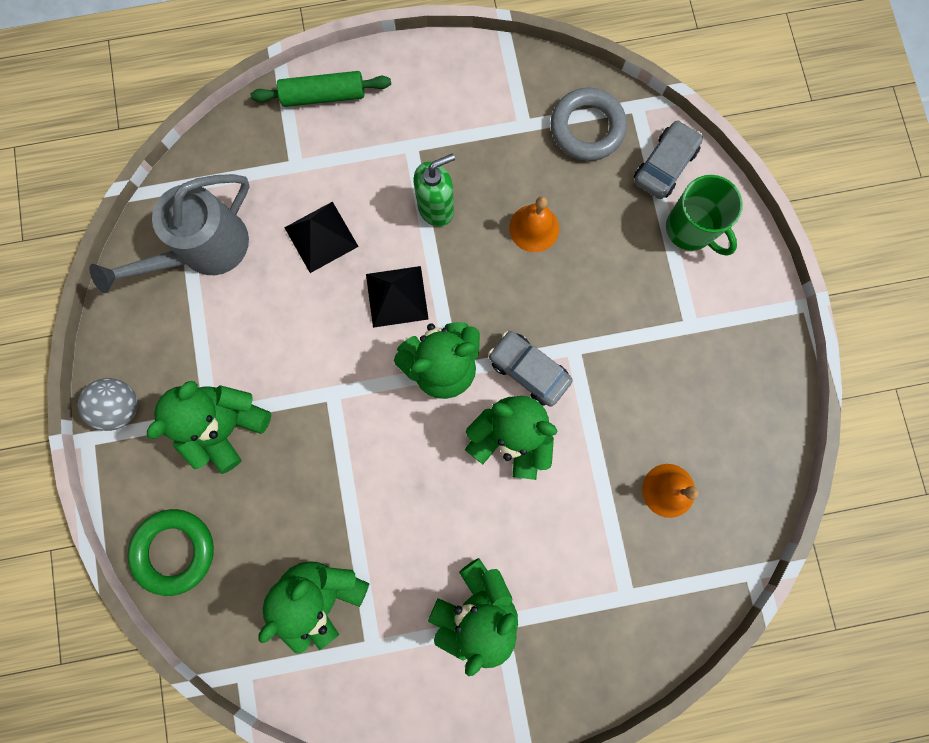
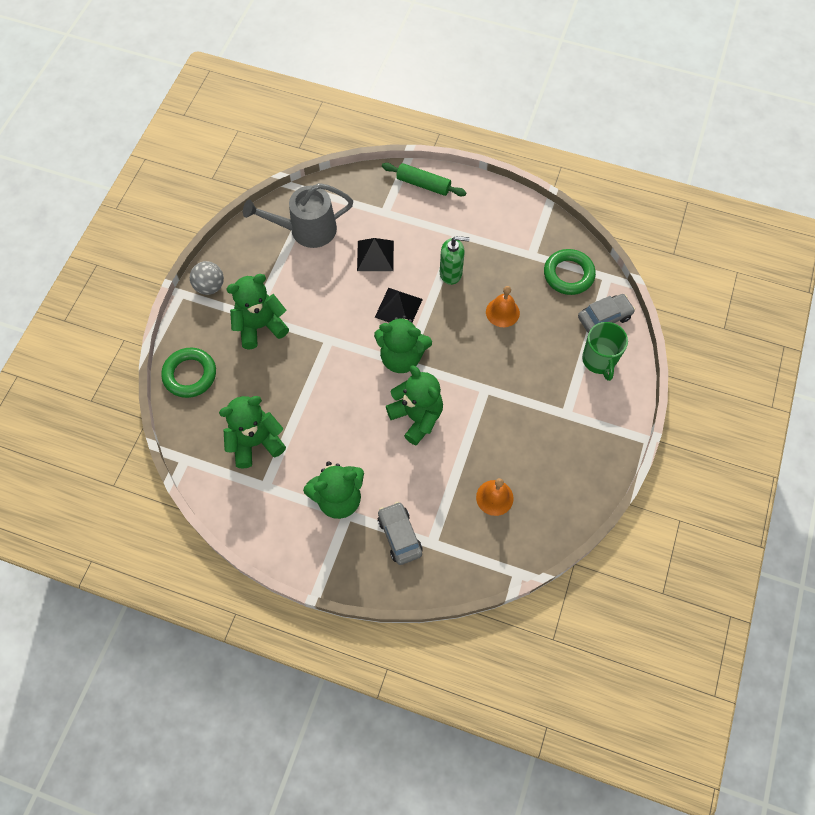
camera: 30 degrees right, 15 degrees down
grey car [489,331,573,407] -> grey car moved to [378,502,423,565]
grey ring [550,88,627,161] -> green ring [544,249,596,295]

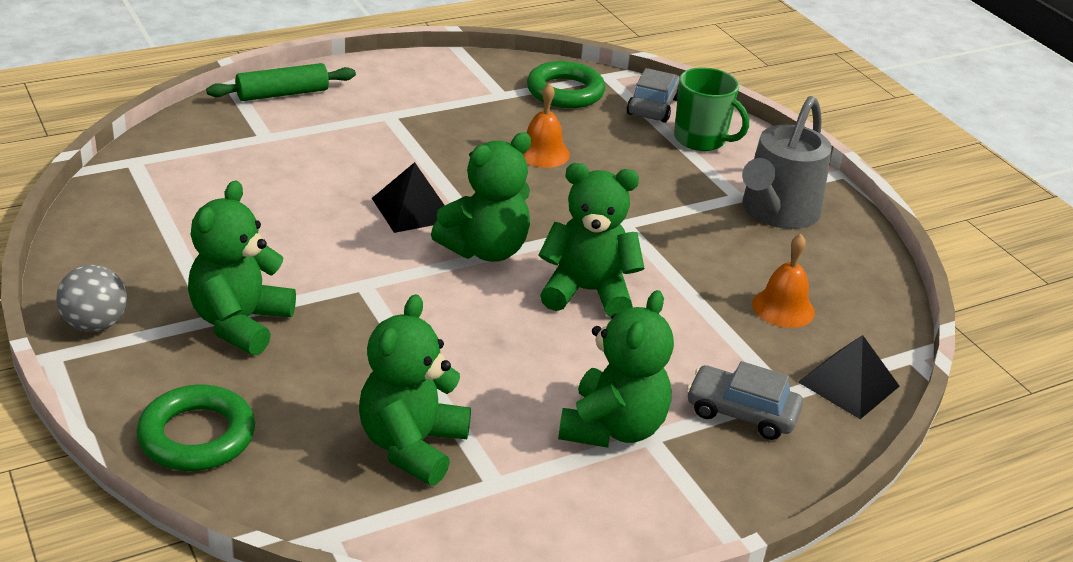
camera: 50 degrees left, 30 degrees down
grey watering can [243,183,353,248] -> grey watering can moved to [742,96,832,229]
black pyramid [357,238,394,271] -> black pyramid moved to [798,335,900,419]
green soap dispenser [440,236,470,285] -> none

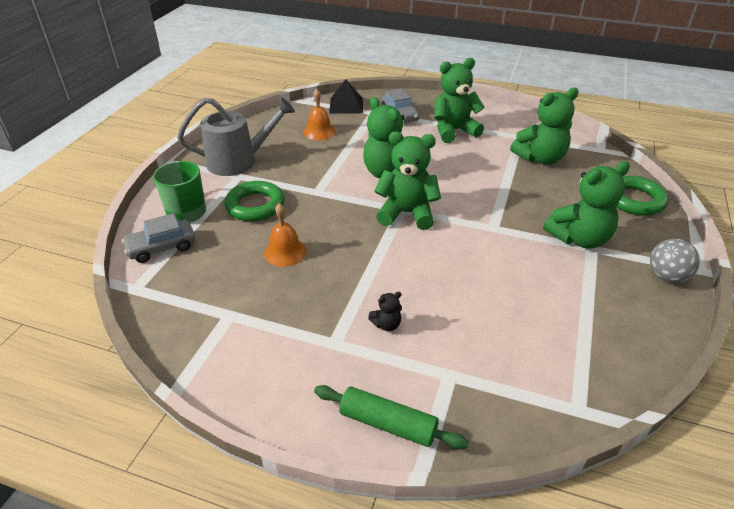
camera: 130 degrees left, 5 degrees up
black pyramid [372,162,445,233] -> none
green ring [527,61,605,108] -> green ring moved to [224,181,285,221]
none -> black teddy bear [368,292,402,331]

